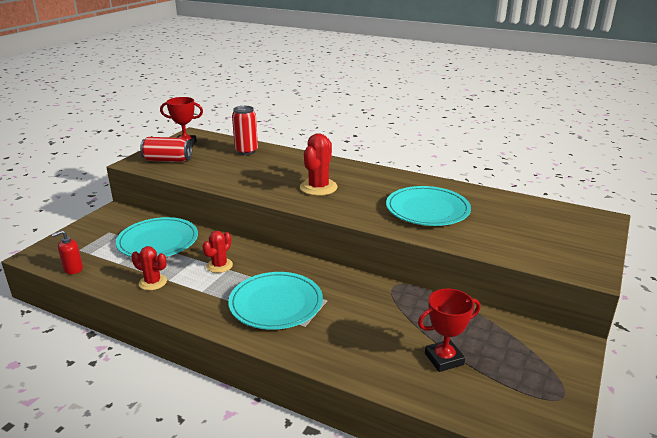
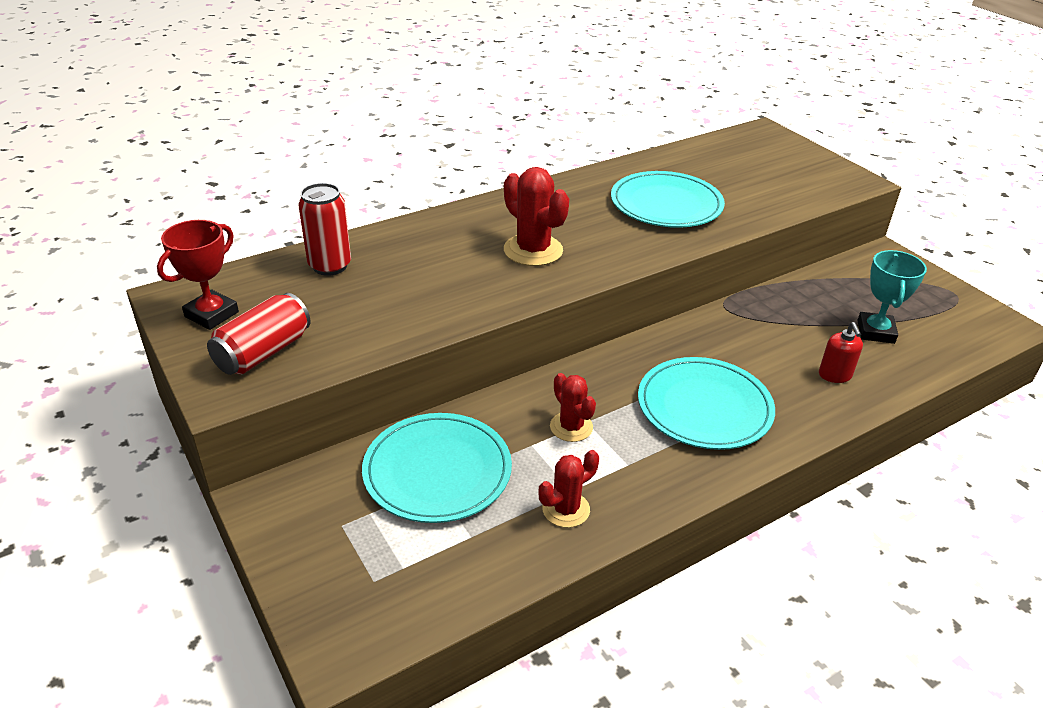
camera: 60 degrees left, 10 degrees up
red soap dispenser [52,230,83,274] -> red soap dispenser moved to [819,322,863,383]
red trophy [418,289,480,372] -> turquoise trophy [857,250,927,344]

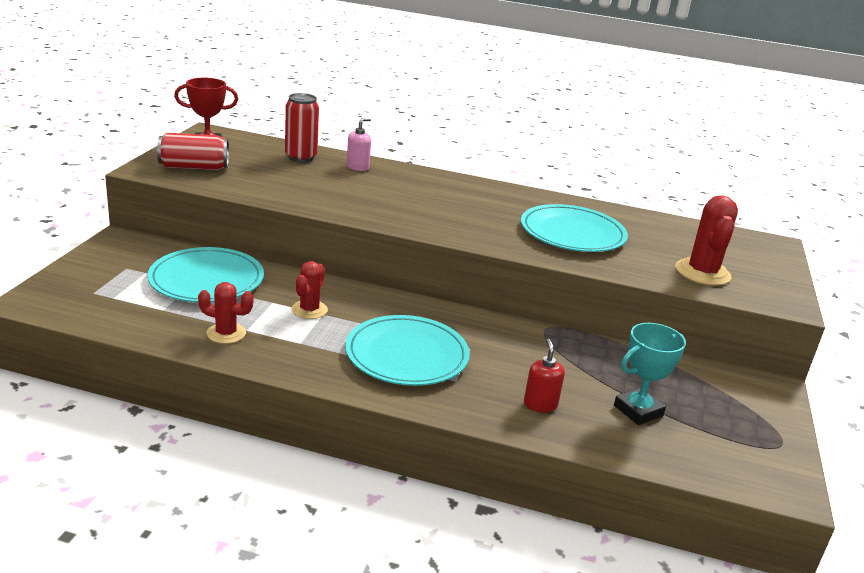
camera: 45 degrees right, 10 degrees down
red cactus [504,167,569,266] -> red cactus moved to [675,195,738,286]
red soap dispenser [819,322,863,383] -> red soap dispenser turned 135 degrees clockwise [524,339,565,412]
none -> pink soap dispenser [347,118,371,171]

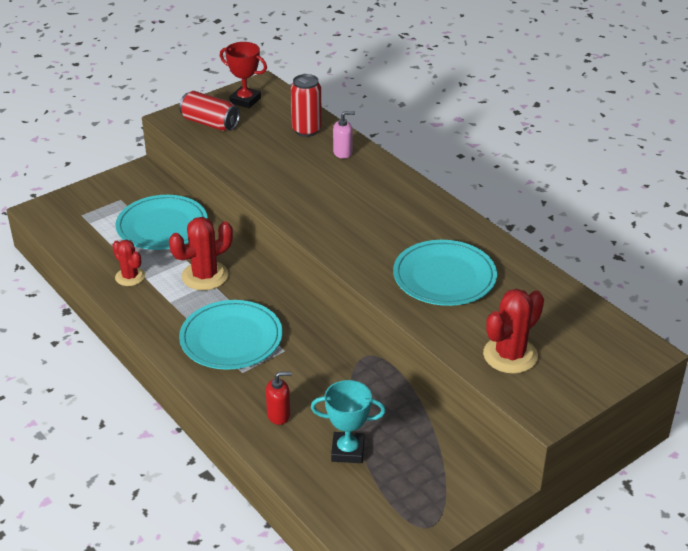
camera: 40 degrees right, 10 degrees up
red cactus [291,261,328,319] -> red cactus [169,217,233,290], size x1.57
red soap dispenser [524,339,565,412] -> red soap dispenser turned 45 degrees clockwise [266,372,292,425]

